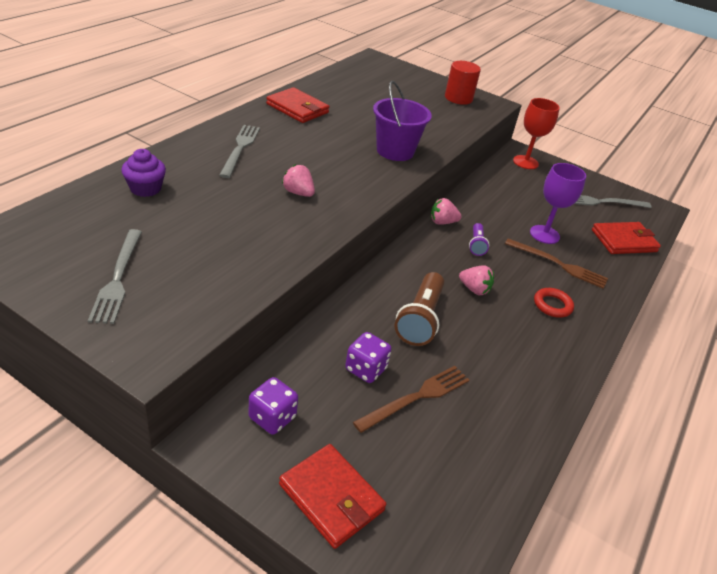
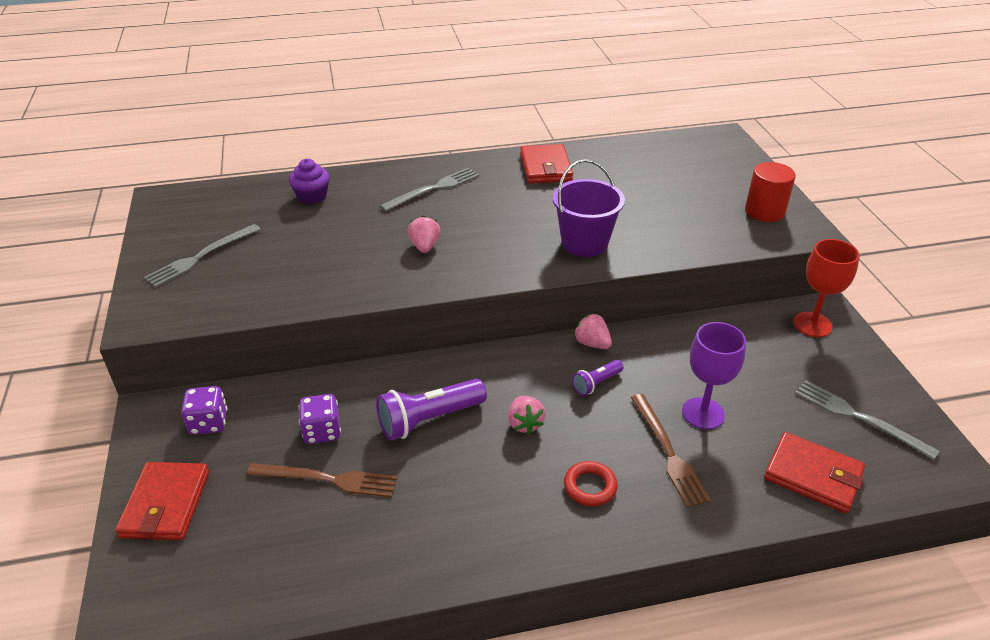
camera: 50 degrees right, 0 degrees up
brown flashlight [394,272,444,346] -> purple flashlight [376,379,487,441]

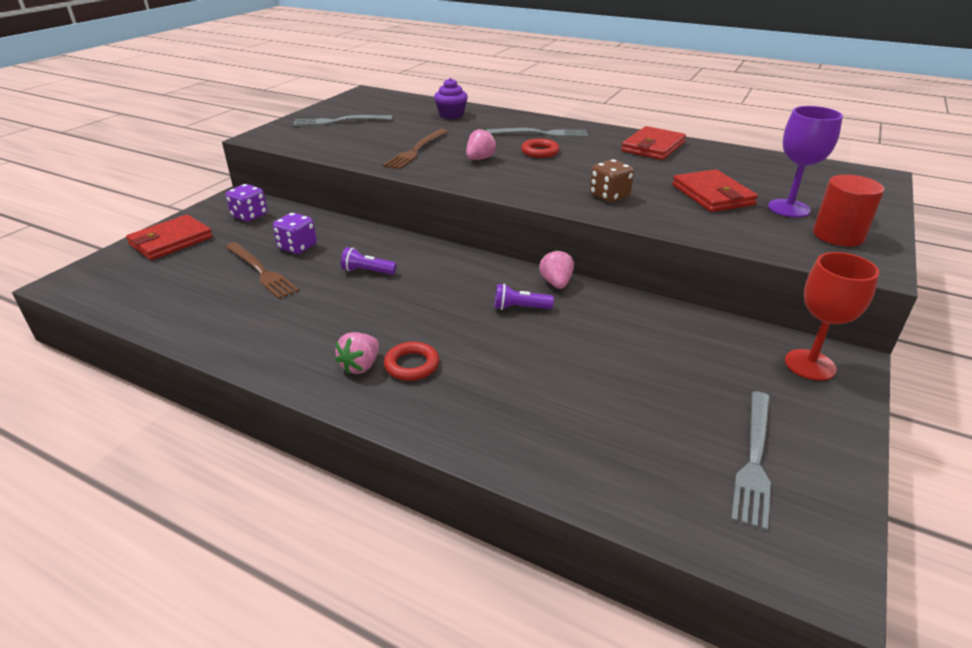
camera: 40 degrees right, 5 degrees down
purple flashlight [376,379,487,441] -> purple flashlight [341,247,397,275], size x0.54
pink strawberry [508,396,545,434] -> pink strawberry moved to [335,332,379,374]
purple bucket [553,159,625,257] -> brown dice [590,159,634,202]
brown fork [631,394,711,508] -> brown fork moved to [383,129,448,169]
purple goblet [682,322,746,429] -> purple goblet moved to [768,106,843,217]
red wallet [764,432,865,513] -> red wallet moved to [672,169,758,212]
grey fork [795,380,939,460] -> grey fork turned 150 degrees counterclockwise [731,391,771,531]
none -> red ring [521,139,560,158]

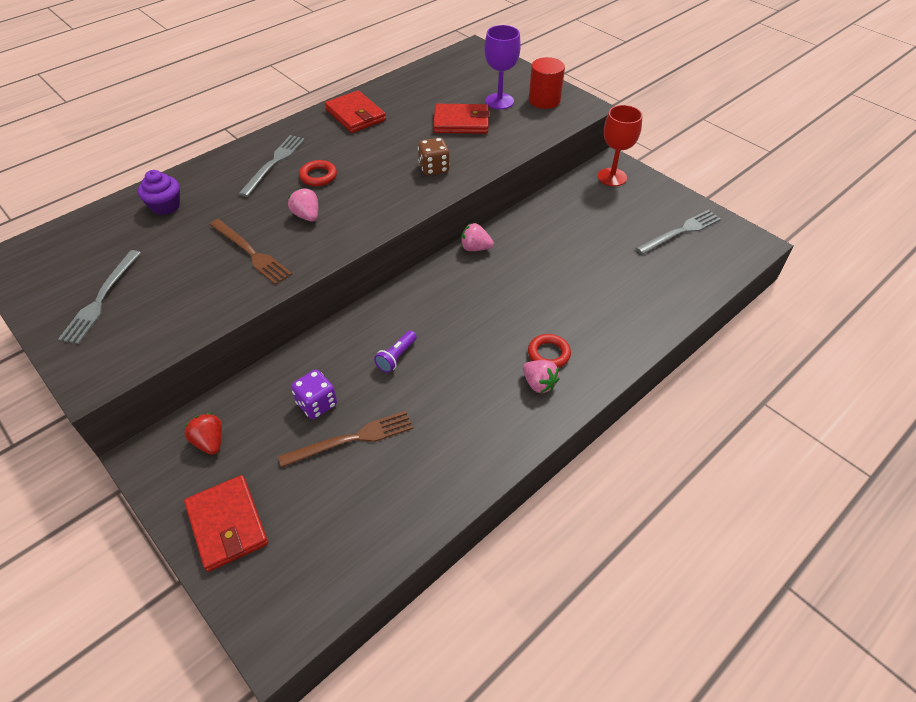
camera: 70 degrees left, 15 degrees up
purple dice [226,184,267,222] -> red strawberry [184,413,222,455]
purple flashlight [495,284,554,310] -> none
grey fork [731,391,771,531] -> grey fork turned 75 degrees counterclockwise [636,210,721,254]

